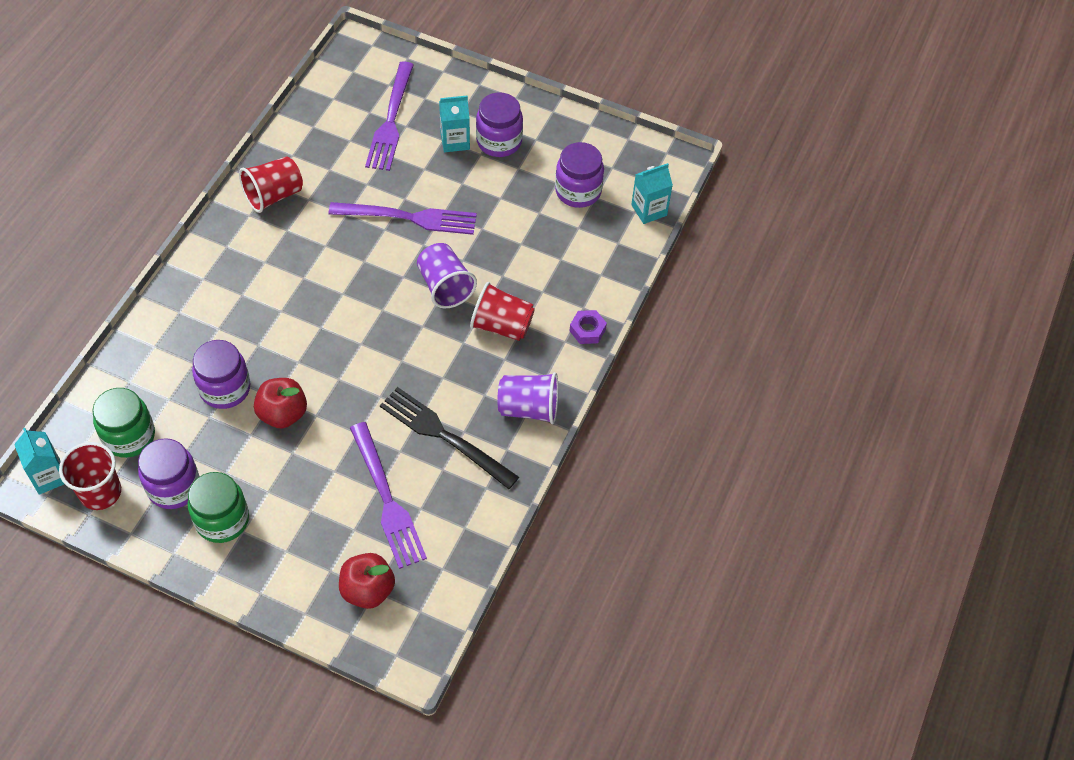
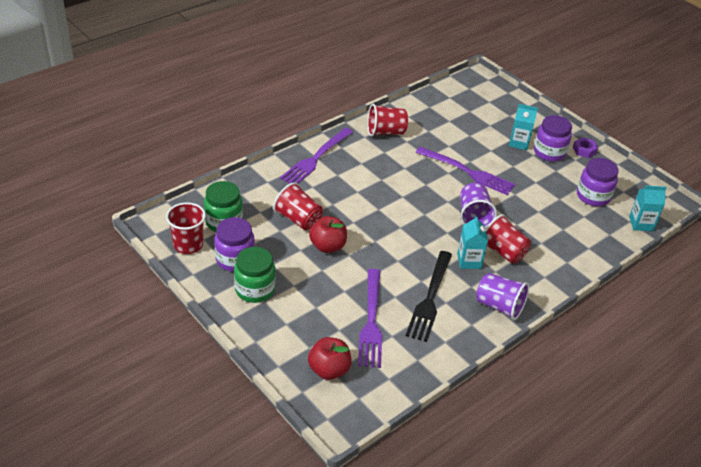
camera: 25 degrees right, 15 degrees down
turquoise carton [14,428,64,495] -> turquoise carton moved to [457,215,488,269]
purple jar [192,340,251,409] -> red cup [273,182,323,230]
purple fork [365,61,414,171] -> purple fork moved to [280,128,353,184]
black fork [380,387,519,489] -> black fork turned 135 degrees counterclockwise [406,251,452,342]
purple nut [570,310,607,344] -> purple nut moved to [573,137,598,158]

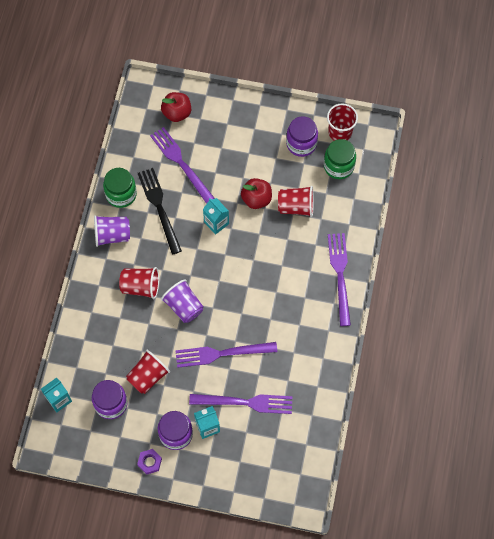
camera: 145 degrees right, 25 degrees up
green jar [234,247,276,303] -> green jar moved to [103,168,137,208]
red cup [367,104,408,137] -> red cup moved to [126,350,170,394]
turquoise carton [457,215,488,269] -> turquoise carton moved to [203,198,229,235]
none -> purple fork [189,394,292,414]

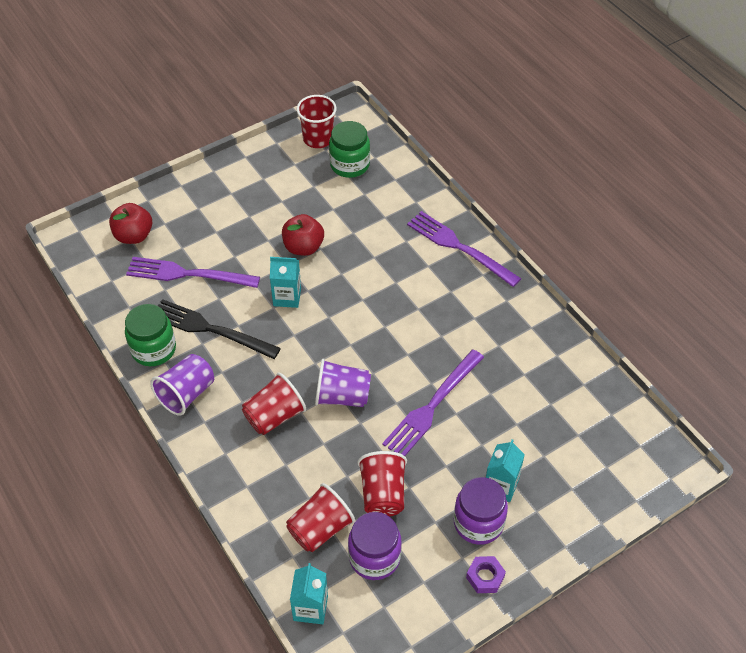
camera: 45 degrees left, 15 degrees down
purple fork [189,394,292,414] -> none
red cup [278,186,314,217] -> red cup moved to [286,483,355,552]
purple jar [286,116,318,157] -> none

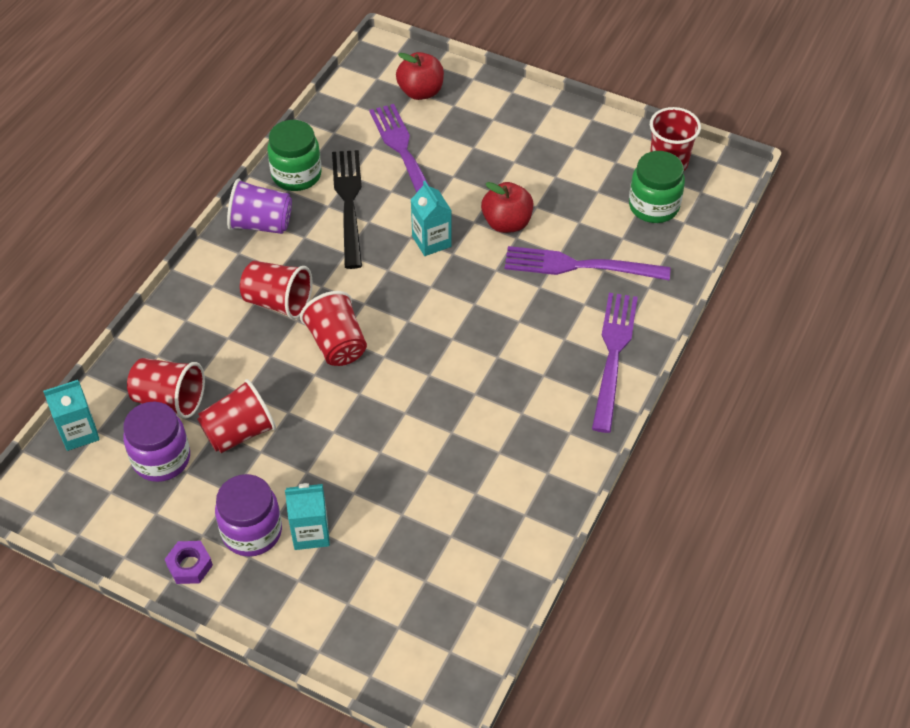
camera: 60 degrees right, 0 degrees up
purple cup [315,359,371,407] -> red cup [300,291,367,366]
purple fork [382,350,484,456] -> purple fork moved to [505,246,671,280]

